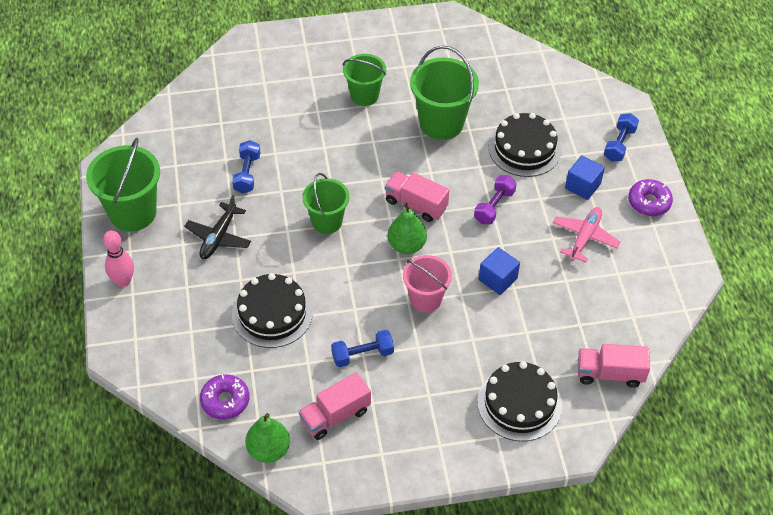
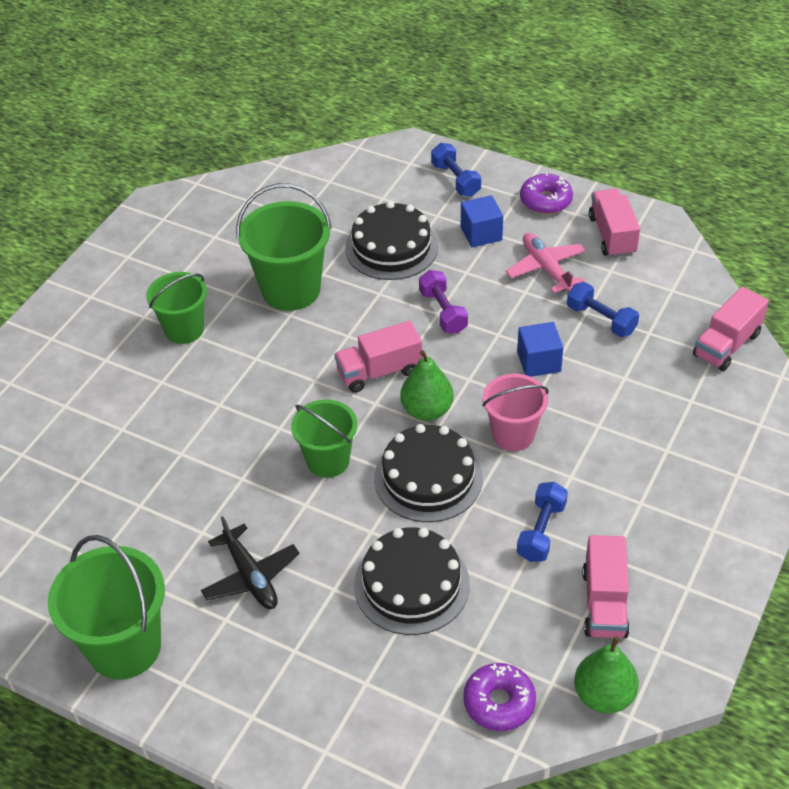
camera: 50 degrees left, 5 degrees down
pink bowling pin [103,230,134,287] -> none
blue dumbbell [232,140,260,193] -> blue dumbbell moved to [567,282,639,337]
black cake [477,361,562,441] -> black cake moved to [374,424,483,522]
none -> pink truck [589,189,640,258]

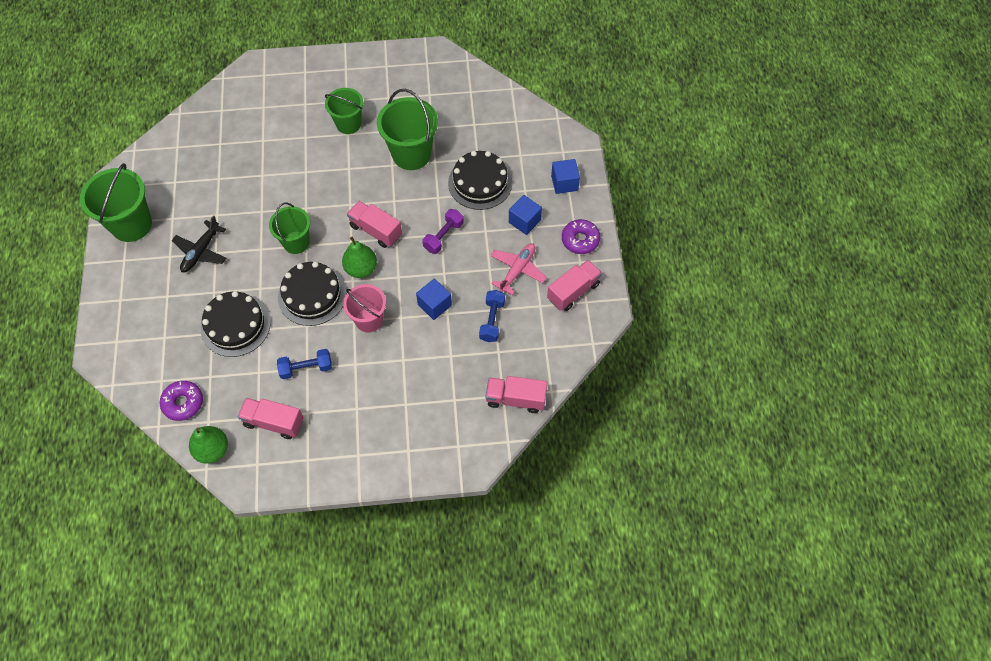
camera: 55 degrees right, 15 degrees up
blue dumbbell [431,143,481,197] -> blue cube [551,159,580,194]
pink truck [582,535,630,638] -> pink truck turned 45 degrees clockwise [238,398,304,439]

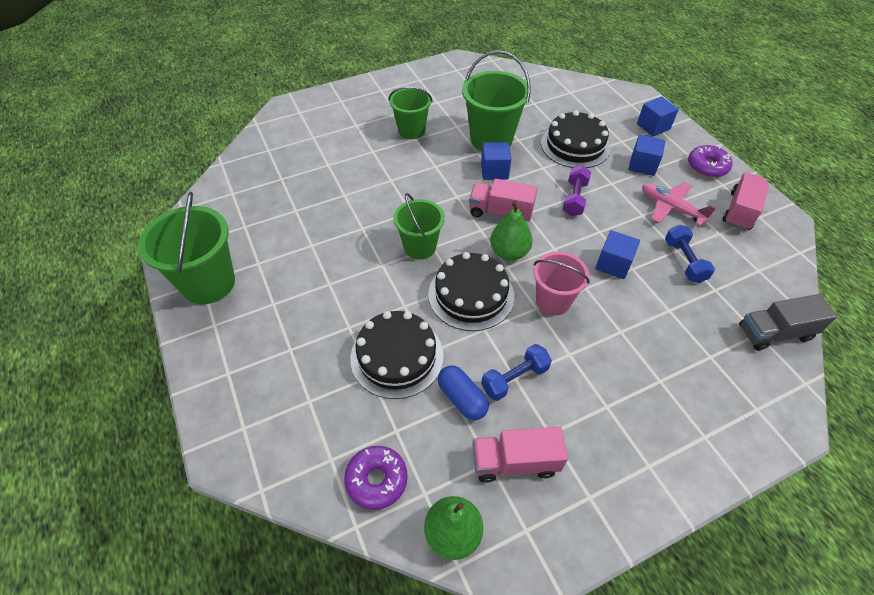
camera: 20 degrees left, 10 degrees down
black plane [172,215,226,272] -> none
pink truck [485,376,548,413] -> grey truck [739,294,837,351]
pink plane [490,243,547,295] -> pink plane turned 60 degrees counterclockwise [642,182,716,226]
none -> blue capsule [438,366,489,420]
none -> blue cube [481,142,511,180]

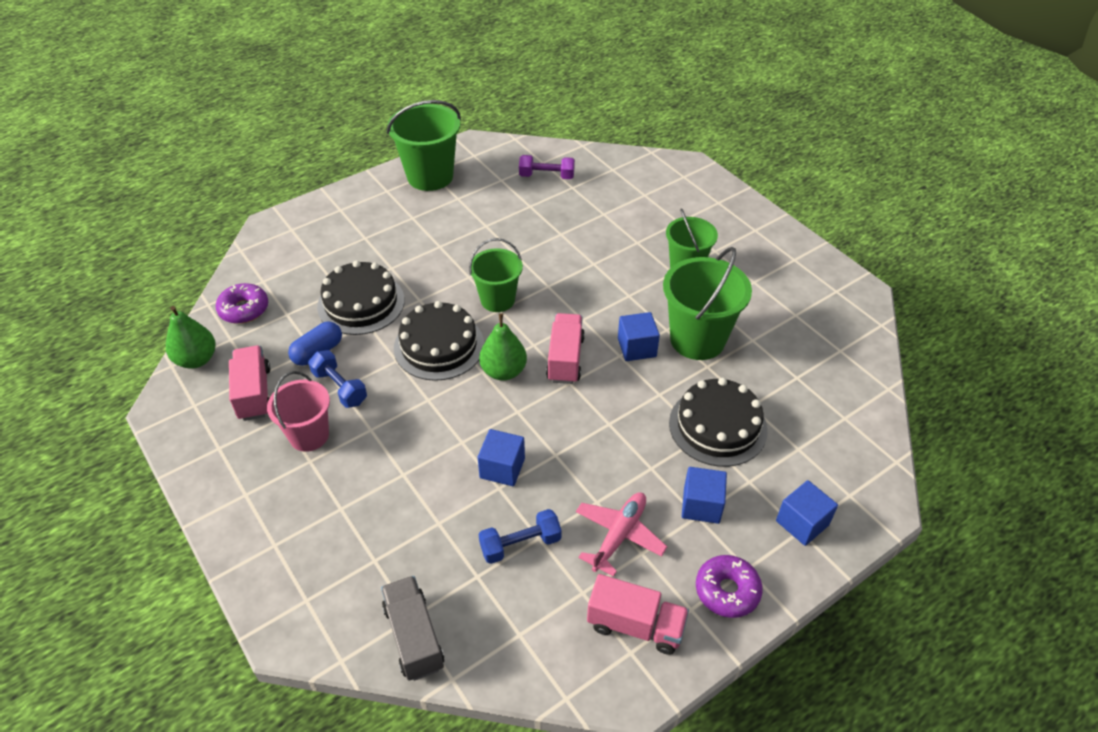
camera: 80 degrees right, 5 degrees down
pink bucket [533,252,590,315] -> pink bucket moved to [267,371,330,452]
purple dumbbell [562,165,591,216] -> purple dumbbell moved to [519,155,575,179]

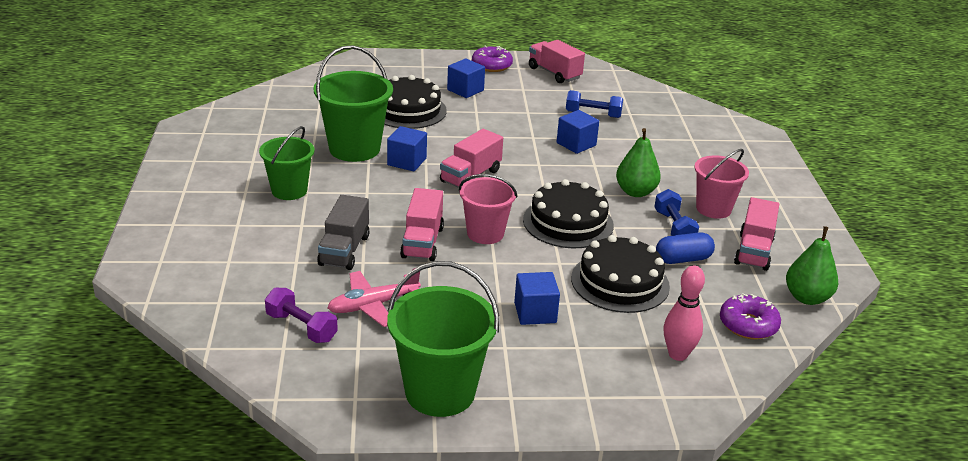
camera: 150 degrees left, 15 degrees down
grey truck [381,576,444,681] -> grey truck moved to [317,195,369,270]
green bucket [469,238,523,312] -> pink bucket [459,174,517,244]
green pear [479,313,527,381] -> green pear moved to [616,128,661,197]
pink plane [576,492,667,577] -> pink plane moved to [327,268,421,327]
blue cube [776,480,838,546] -> blue cube moved to [514,272,560,325]
none -> pink truck [400,188,444,261]
none -> pink bowling pin [664,265,705,361]

